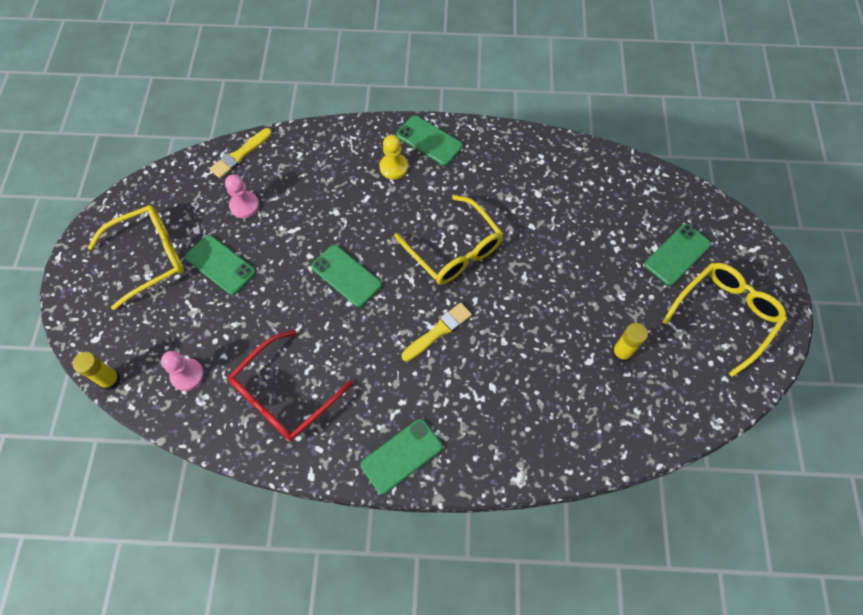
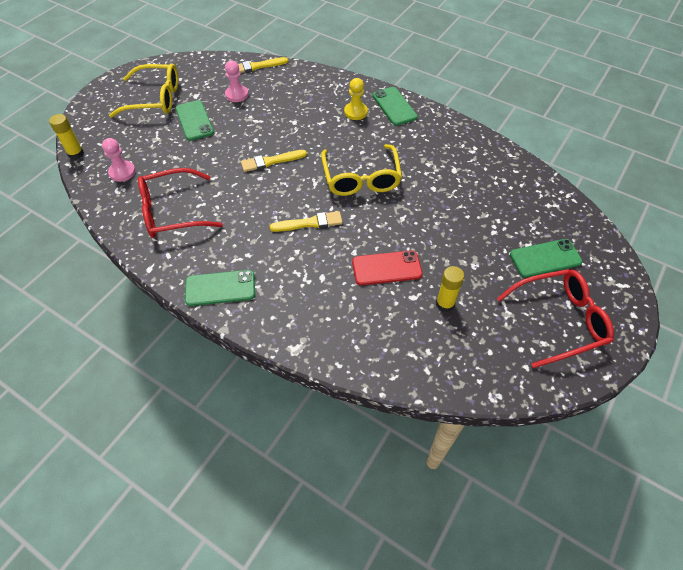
camera: 30 degrees right, 10 degrees down
green phone [311,245,382,307] -> yellow brush [241,150,307,172]
yellow glasses [663,263,787,377] -> red glasses [497,269,614,368]
none -> red phone [352,250,422,285]

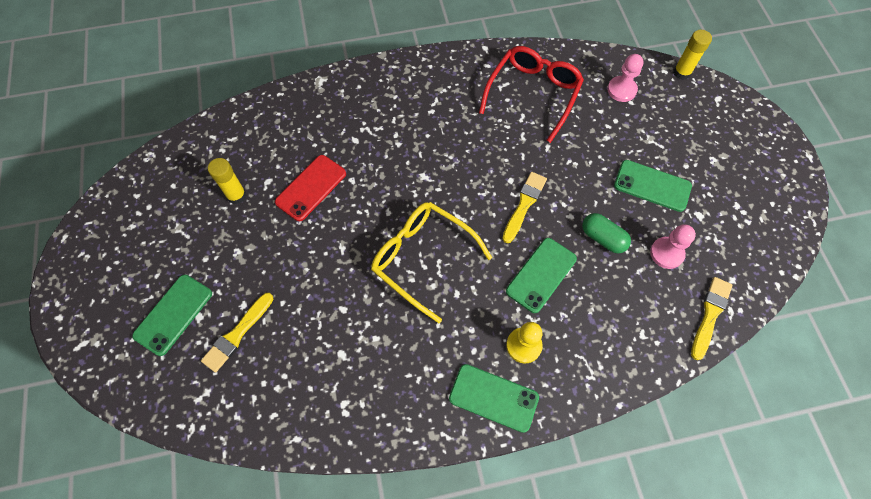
camera: 135 degrees right, 10 degrees up
yellow glasses [109,63,178,118] -> none
green phone [185,270,255,306] -> green phone moved to [506,238,577,313]
yellow brush [270,211,342,232] -> yellow brush moved to [201,293,273,372]
red glasses [497,269,614,368] -> none
none -> green capsule [582,213,631,253]

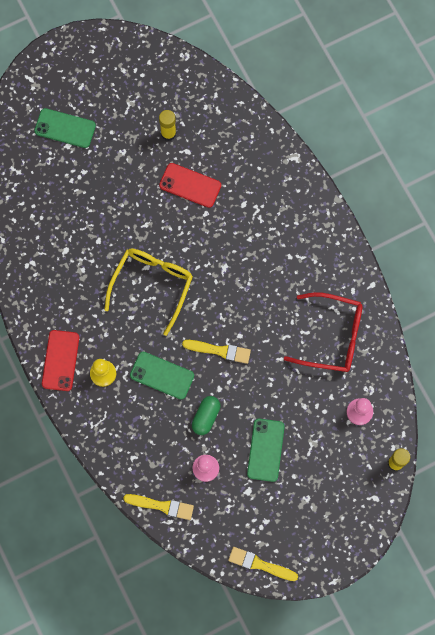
camera: 75 degrees right, 10 degrees up
yellow brush [201,293,273,372] -> yellow brush moved to [228,547,298,581]
green phone [449,364,539,433] -> red phone [42,330,79,391]

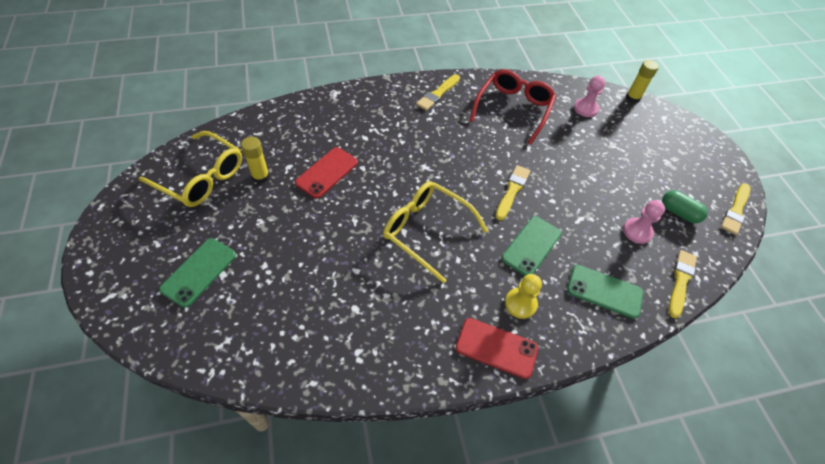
camera: 80 degrees left, 20 degrees down
green capsule [192,396,220,435] -> green capsule moved to [662,190,708,223]
green phone [247,418,285,482] -> green phone moved to [567,265,643,319]
none -> yellow glasses [139,131,242,207]
none -> yellow brush [416,74,460,111]

